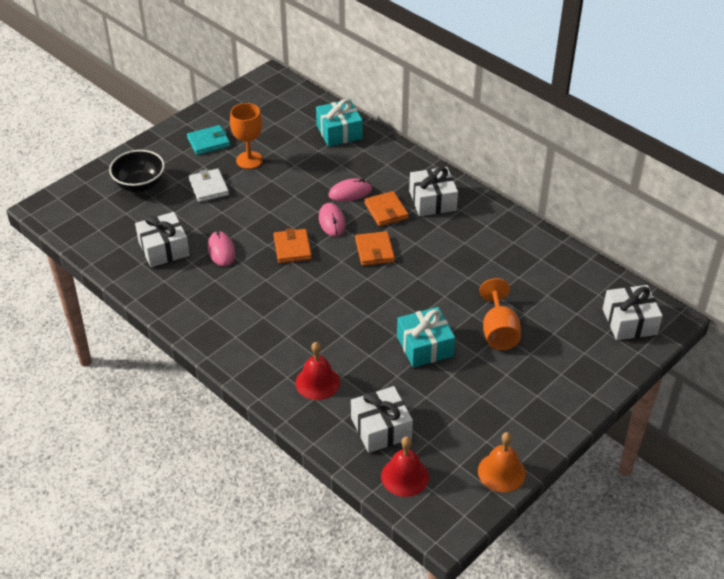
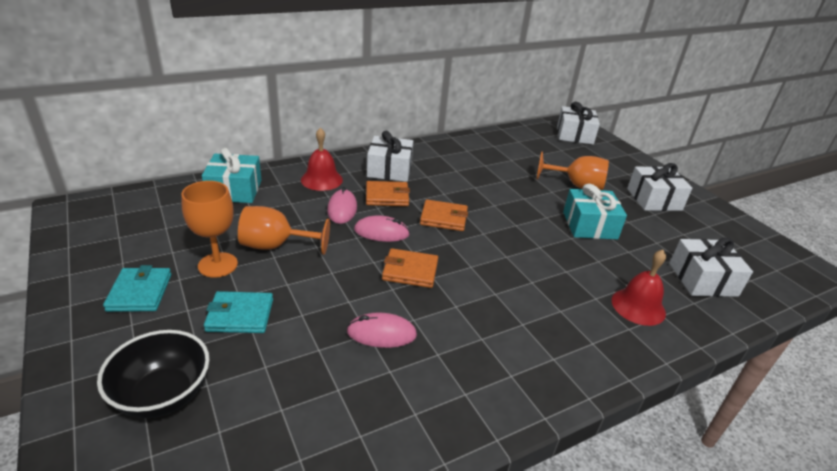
camera: 75 degrees left, 10 degrees down
white gift [135,212,190,267] -> white gift moved to [627,163,692,211]
white wallet [189,169,229,202] -> turquoise wallet [204,291,273,333]
red bell [381,436,429,497] -> red bell moved to [301,128,343,191]
orange bell [478,432,526,492] -> none
none -> orange goblet [238,206,330,255]

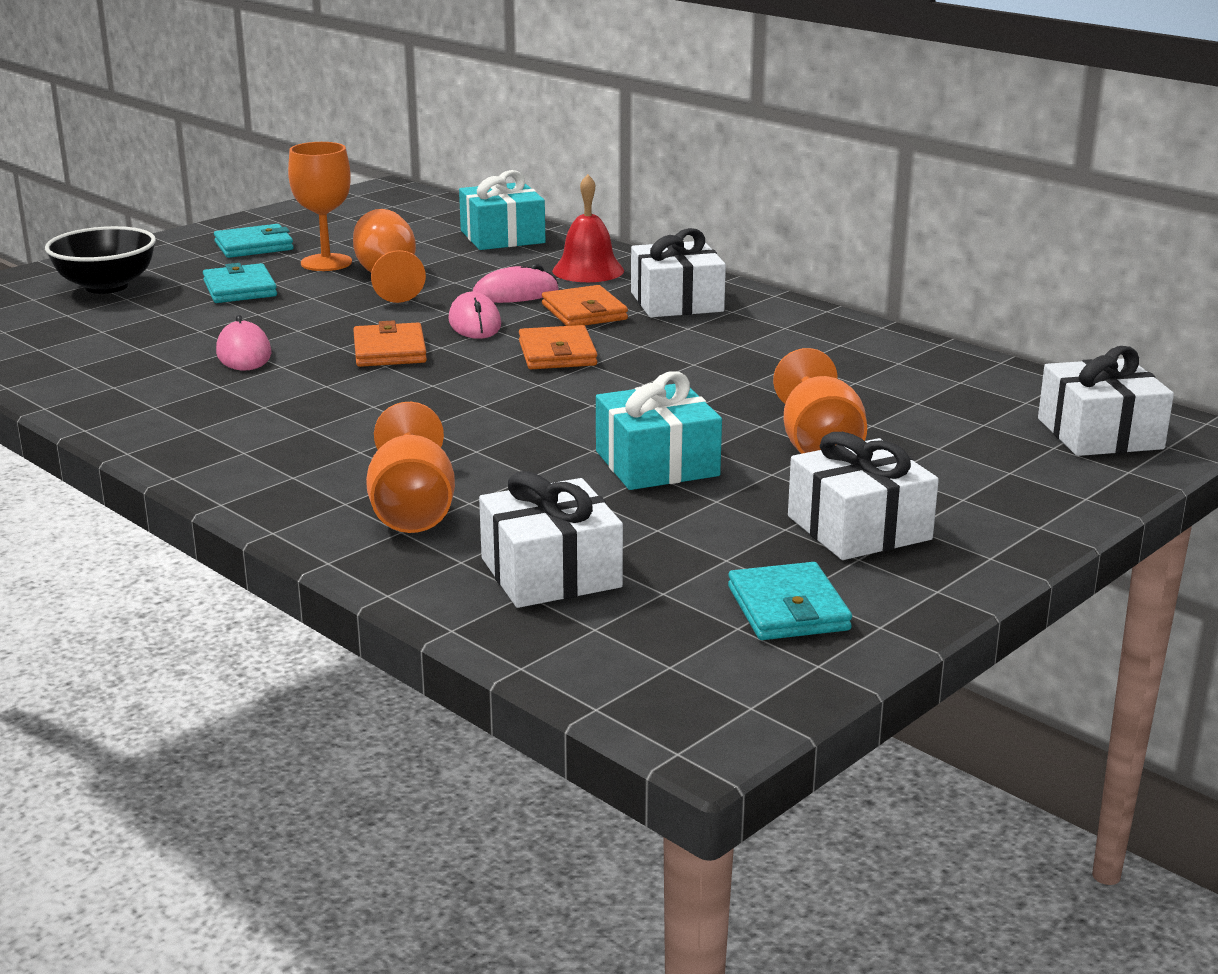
camera: 75 degrees right, 10 degrees down
red bell [612,250,666,326] -> orange goblet [366,402,455,533]
none -> turquoise wallet [728,562,852,640]

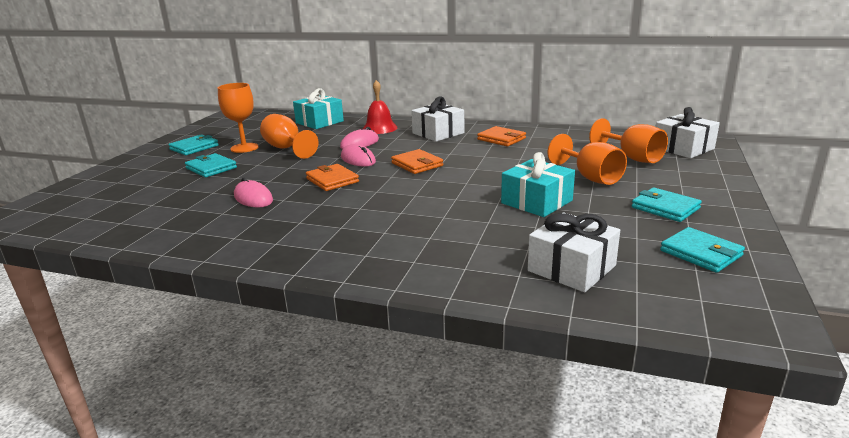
camera: 25 degrees left, 0 degrees up
black bowl [45,226,156,294] -> none
orange goblet [366,402,455,533] -> orange goblet moved to [589,118,668,163]
orange wallet [542,285,628,326] -> orange wallet moved to [477,126,526,146]
white gift [788,432,939,560] -> turquoise wallet [632,187,702,222]

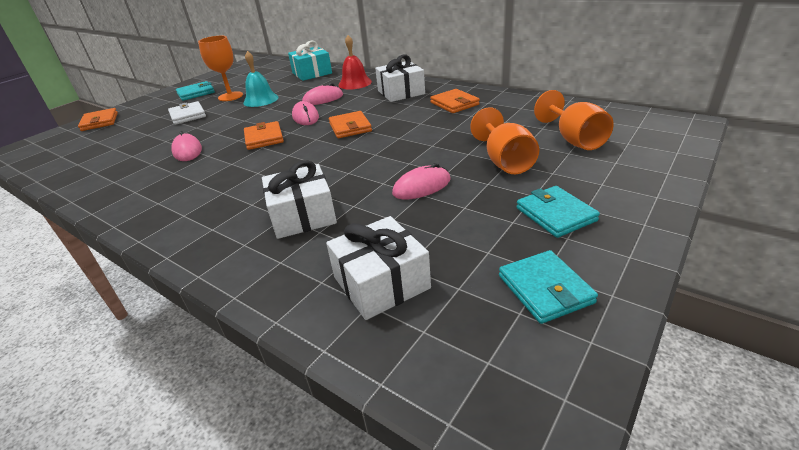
camera: 20 degrees right, 10 degrees up
turquoise wallet [185,153,237,177] -> white wallet [168,101,206,125]
orange goblet [260,114,319,159] -> turquoise bell [243,51,279,107]
turquoise gift [501,152,575,217] -> pink mouse [392,163,451,200]
white gift [655,107,720,158] -> white gift moved to [262,160,337,239]
none -> orange wallet [78,108,118,131]

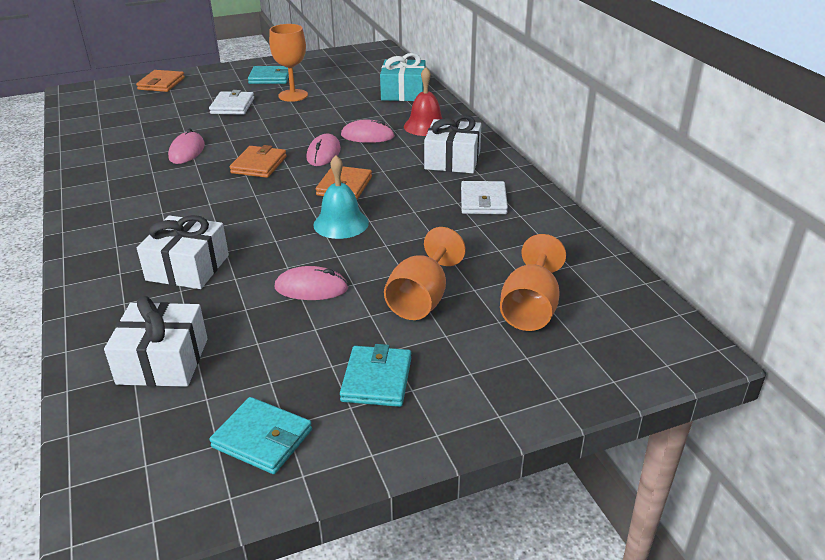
camera: 30 degrees right, 0 degrees up
turquoise bell [243,51,279,107] -> turquoise bell moved to [313,155,369,239]
orange wallet [430,89,480,113] -> white wallet [461,181,508,214]
turquoise wallet [499,250,598,324] -> turquoise wallet turned 75 degrees counterclockwise [209,397,312,474]

